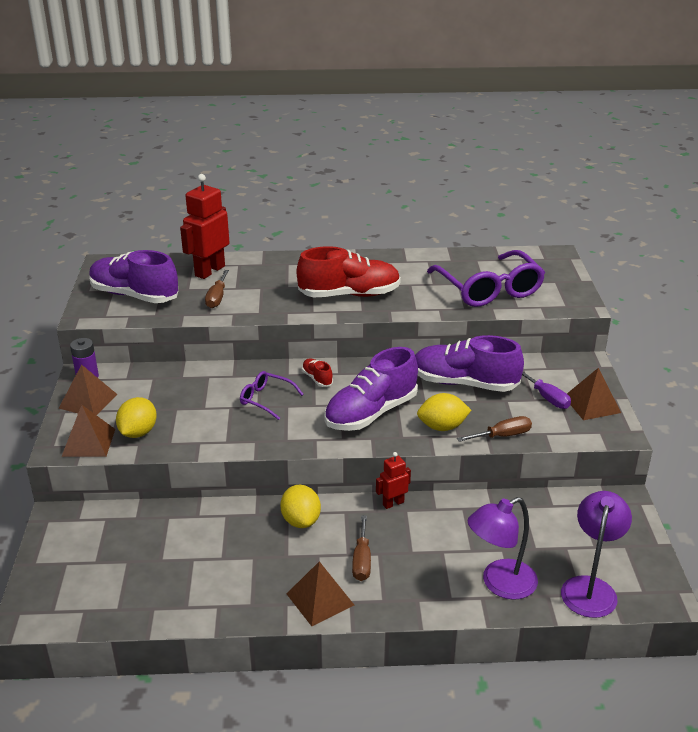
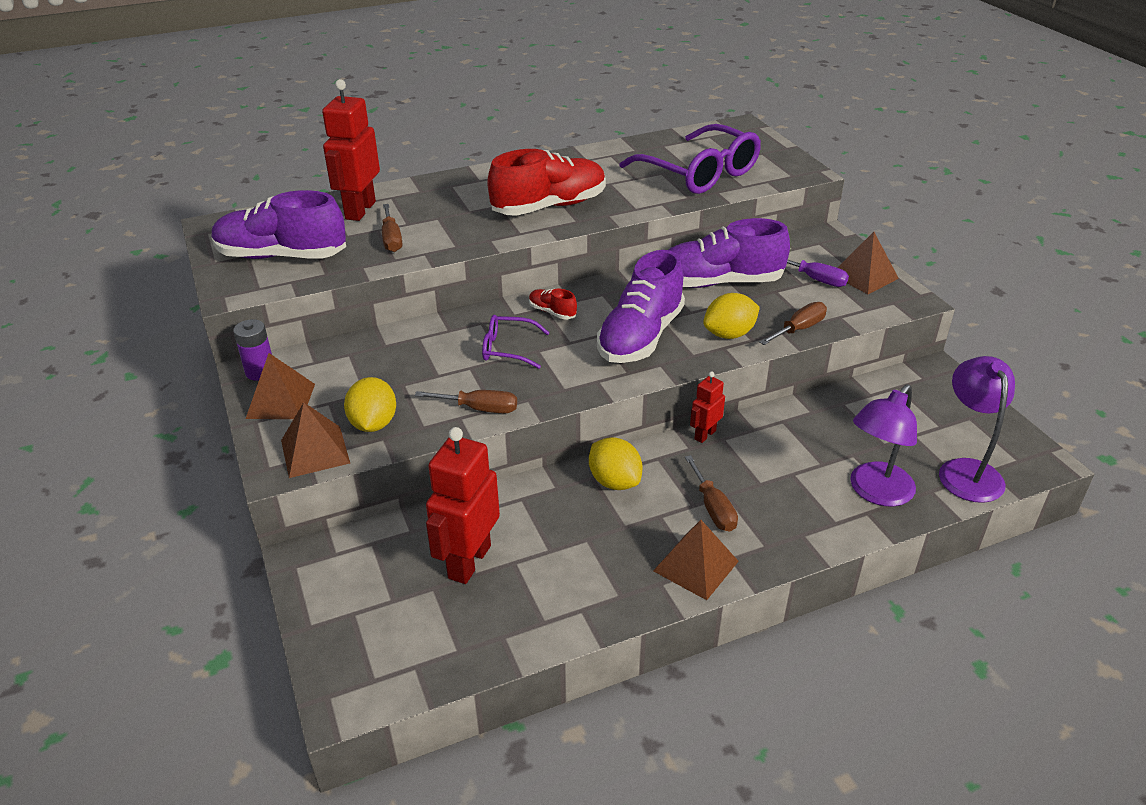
camera: 20 degrees left, 5 degrees up
none -> brown screwdriver [414,390,517,413]
none -> red robot [426,427,500,584]

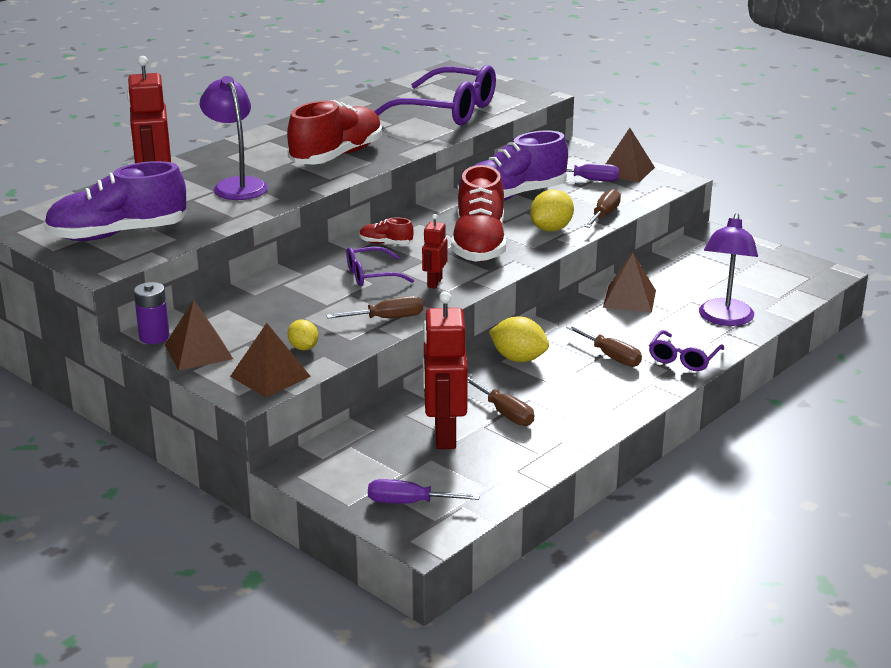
camera: 25 degrees left, 10 degrees down
yellow lemon [344,377,396,432] -> yellow lemon [288,319,318,350], size x0.62
brown screwdriver [382,204,402,252] -> brown screwdriver moved to [468,377,534,426]
purple shoe [597,250,685,363] -> red shoe [451,165,506,262]
brown pyramid [653,520,739,600] -> brown pyramid moved to [603,253,656,313]
red robot [690,371,725,443] -> red robot moved to [422,214,447,288]
purple lamp [939,356,1015,503] -> purple lamp moved to [200,76,268,200]
none -> purple screwdriver [368,479,480,504]
none -> purple glasses [649,330,724,371]

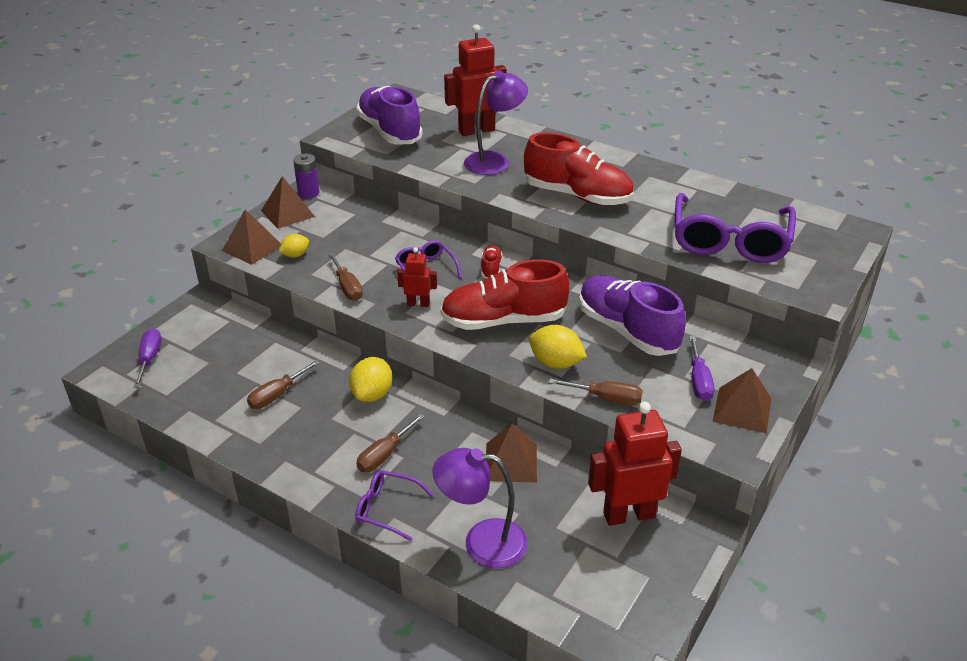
camera: 80 degrees right, 10 degrees up
red robot [423,292,468,449] -> red robot moved to [588,402,682,526]

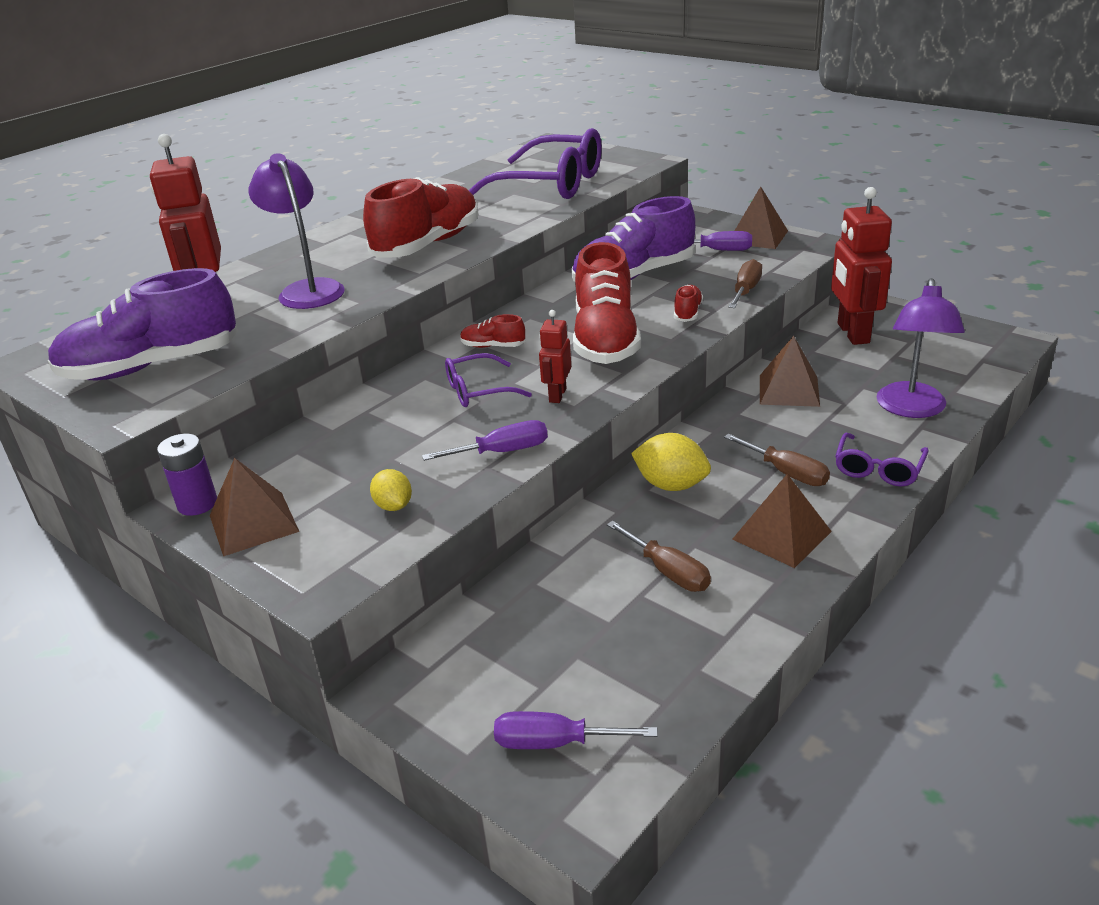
camera: 80 degrees left, 5 degrees down
brown pyramid [222,209,281,265] -> brown pyramid moved to [732,474,832,568]
brown screwdriver [328,253,363,301] -> purple screwdriver [422,420,548,461]
yellow lemon [529,325,587,369] -> red shoe [674,285,703,322]

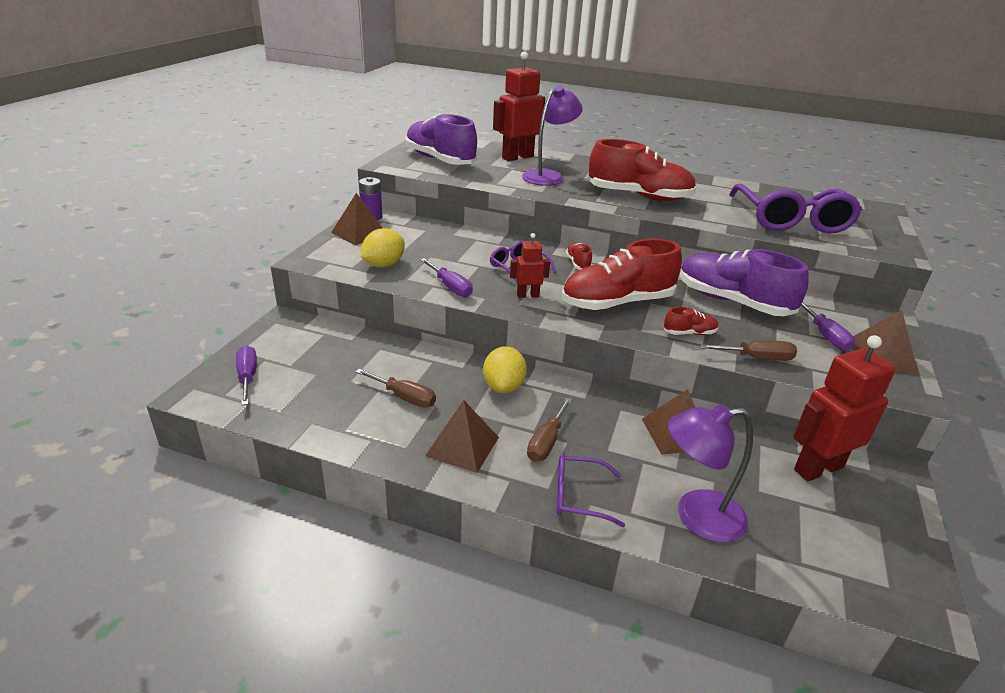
camera: 65 degrees right, 0 degrees up
yellow lemon [370,469,412,511] -> yellow lemon [361,228,405,267], size x1.61
brown screwdriver [607,521,711,592] -> brown screwdriver turned 90 degrees counterclockwise [355,369,436,408]

